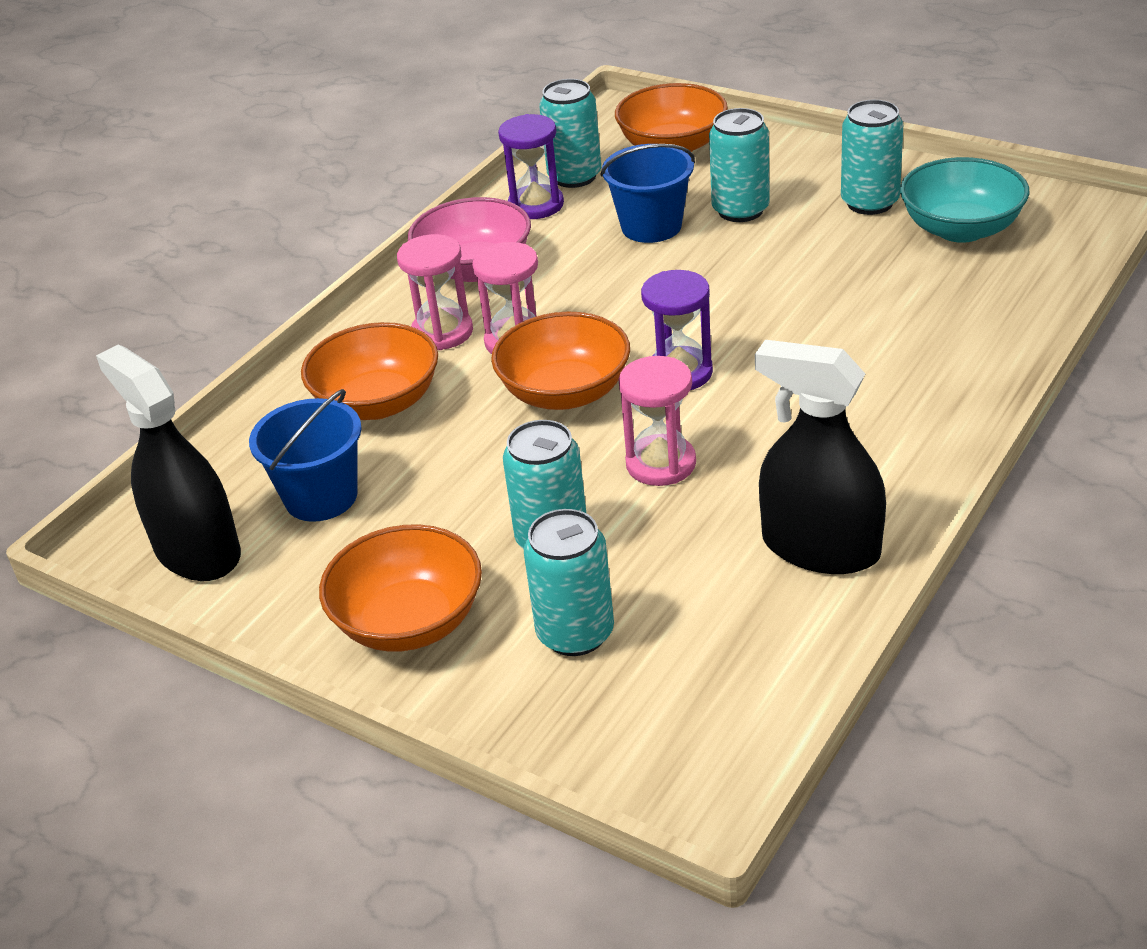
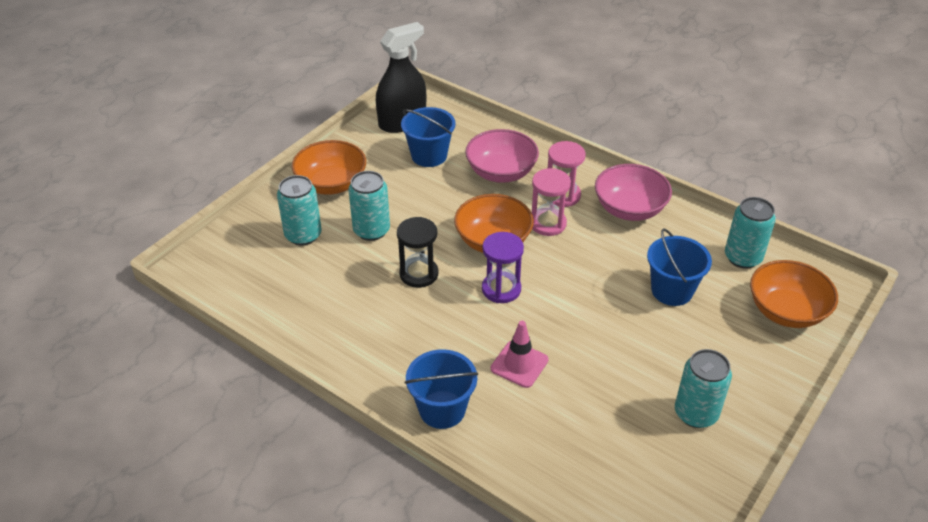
camera: 90 degrees right, 5 degrees up
orange bowl [301,322,438,420] -> pink bowl [465,129,539,183]
purple hourglass [498,114,564,219] -> none
pink hourglass [618,356,696,486] -> black hourglass [397,217,438,288]
turquoise can [709,108,770,222] -> none
black spray bottle [755,340,886,574] -> none
turquoise bowl [900,157,1030,243] -> none
none -> blue bucket [405,349,478,429]
none -> pink traffic cone [491,321,549,388]

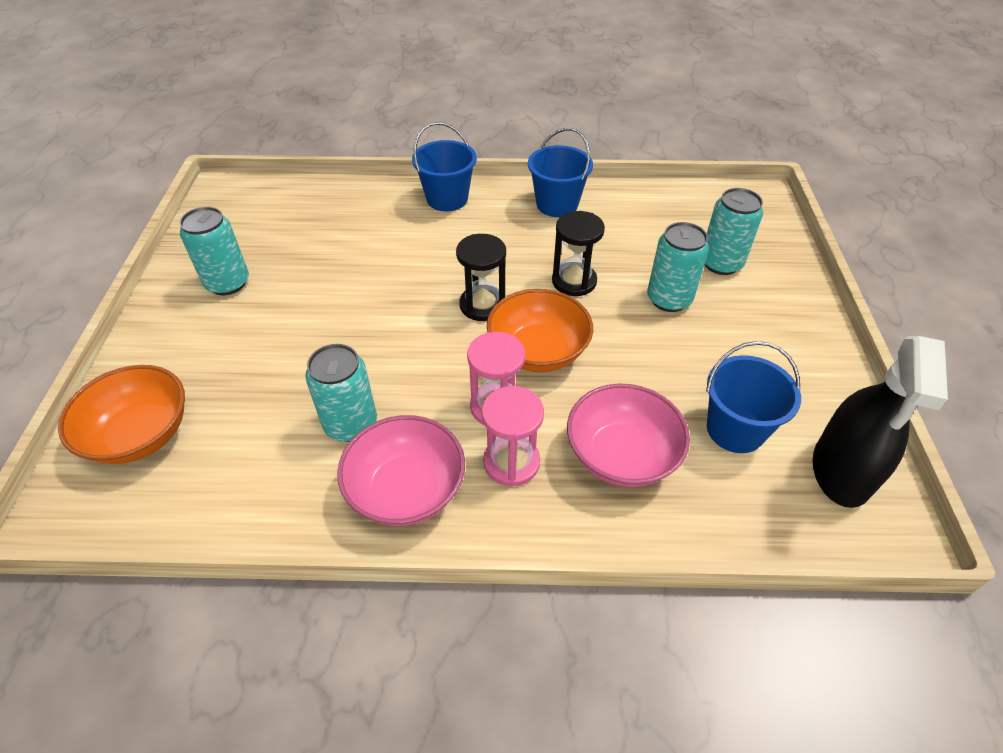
camera: 145 degrees right, 5 degrees up
orange bowl [292,140,366,195] -> none
purple hourglass [482,232,524,303] -> black hourglass [456,234,506,321]
pink traffic cone [491,321,549,388] -> none
blue bucket [647,228,712,306] -> blue bucket moved to [528,128,593,217]
turquoise can [725,197,776,269] -> turquoise can moved to [305,344,377,442]

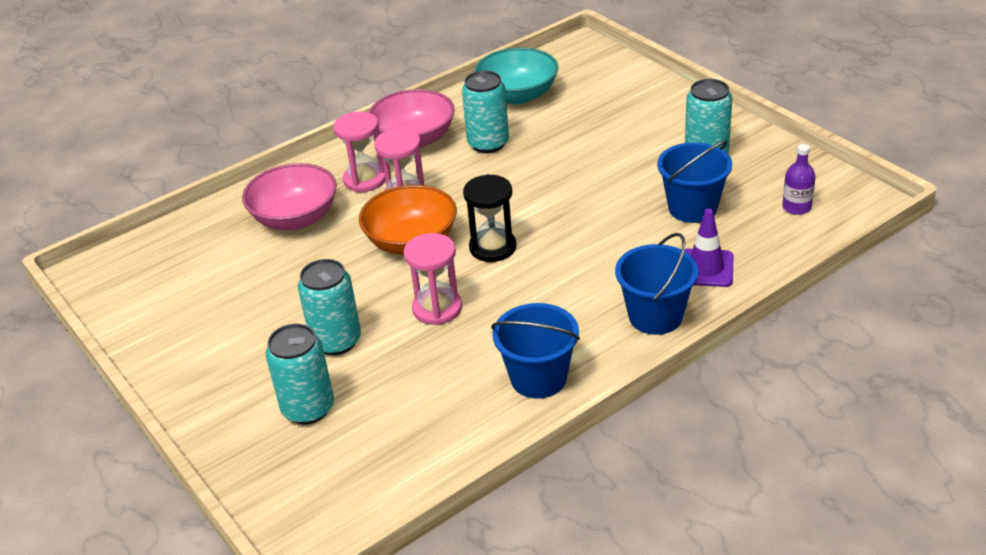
camera: 145 degrees right, 10 degrees down
orange bowl [58,365,185,464] -> none
black hourglass [552,211,605,296] -> pink hourglass [403,233,462,325]
blue bucket [706,341,801,453] -> blue bucket moved to [657,140,732,223]
black spray bottle [813,336,948,508] -> none
none -> turquoise bowl [474,47,558,104]
none -> purple traffic cone [685,208,734,287]
none -> purple bottle [782,144,815,215]

